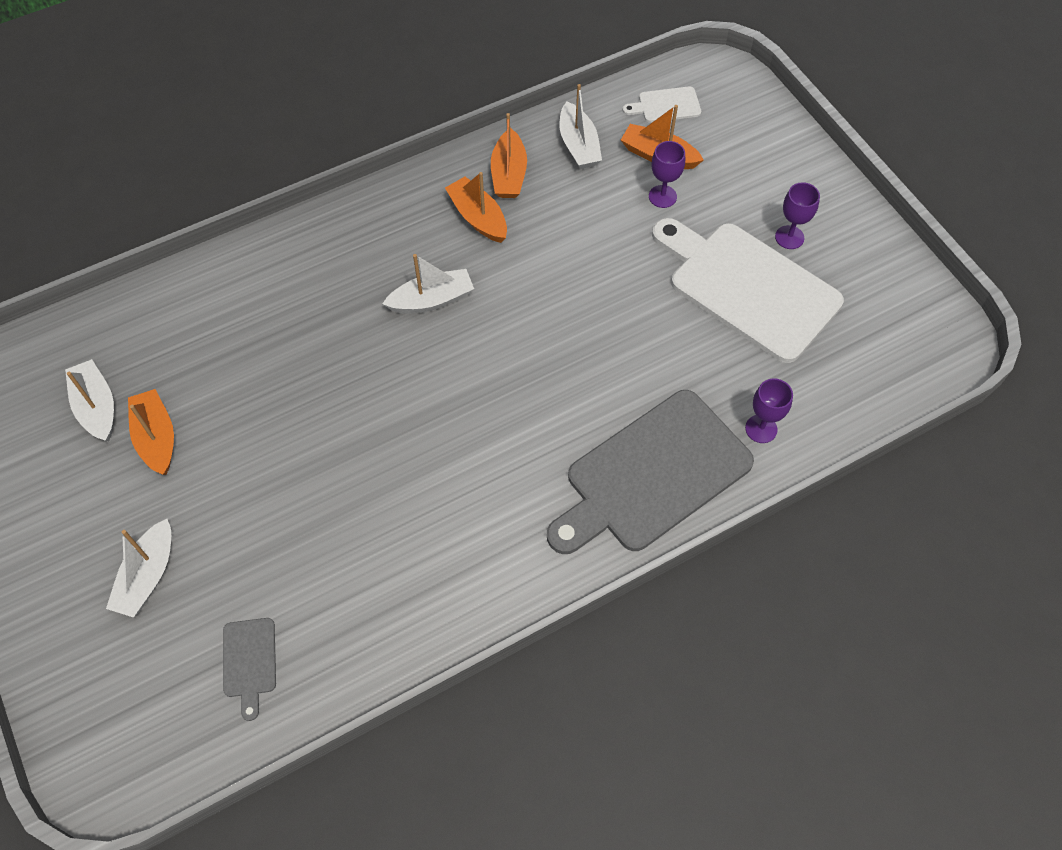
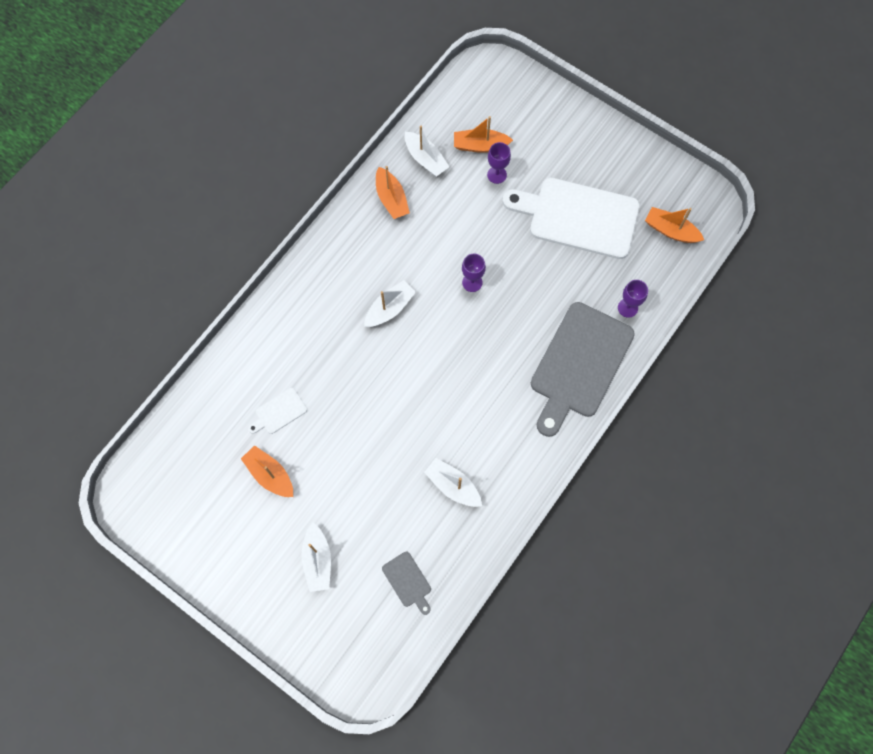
camera: 25 degrees left, 10 degrees up
white boat [65,359,114,441] -> white boat moved to [424,458,482,507]
orange boat [445,172,507,243] -> orange boat moved to [645,207,704,243]
white cutting board [623,86,701,123] -> white cutting board moved to [248,388,307,434]
purple goblet [775,182,820,249] -> purple goblet moved to [462,253,486,292]

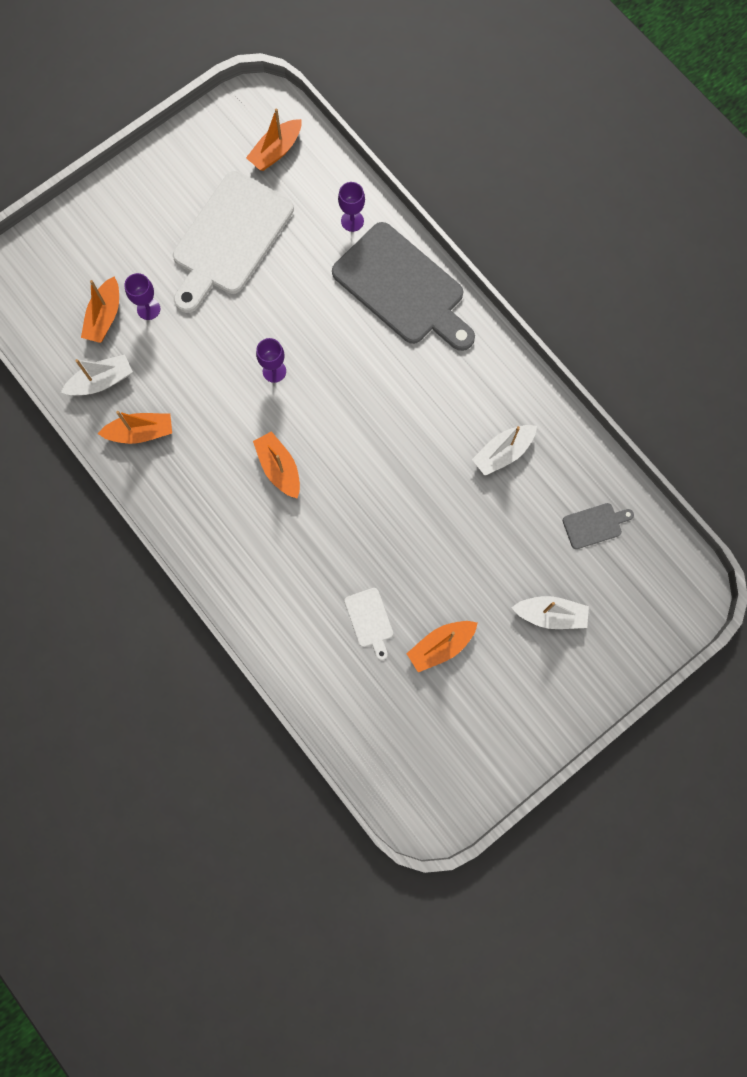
camera: 75 degrees left, 5 degrees up
white boat [364,280,416,327] -> orange boat [253,431,300,499]

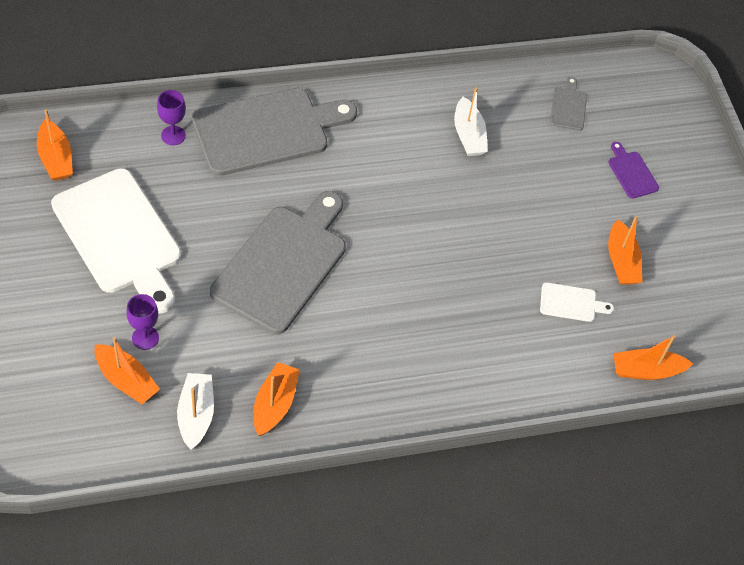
camera: 70 degrees left, 20 degrees down
orange boat [253,431,300,499] -> orange boat moved to [613,335,693,380]
purple goblet [256,338,286,383] -> grey cutting board [210,191,346,334]
white boat [511,596,589,629] -> purple cutting board [608,142,659,199]

